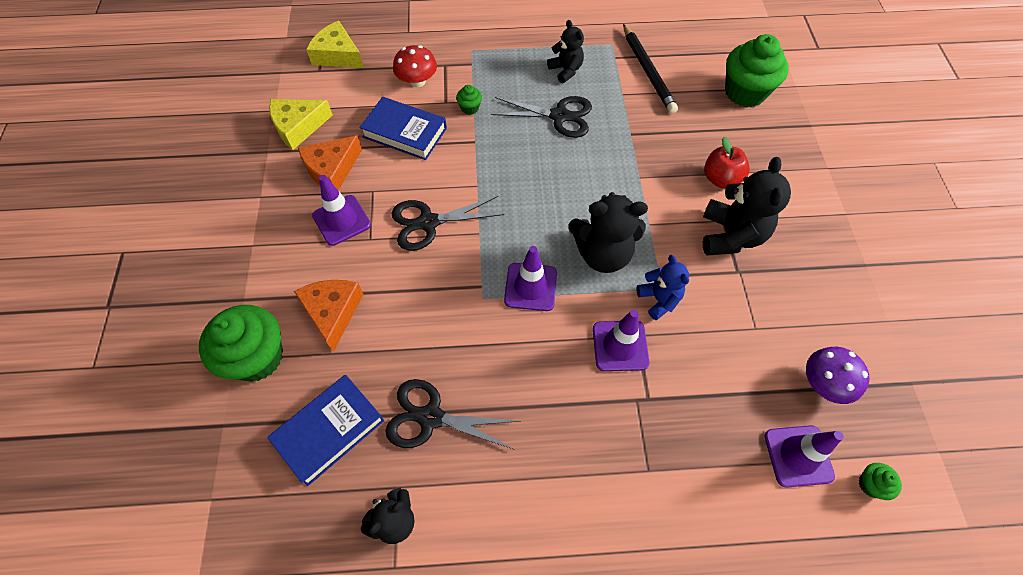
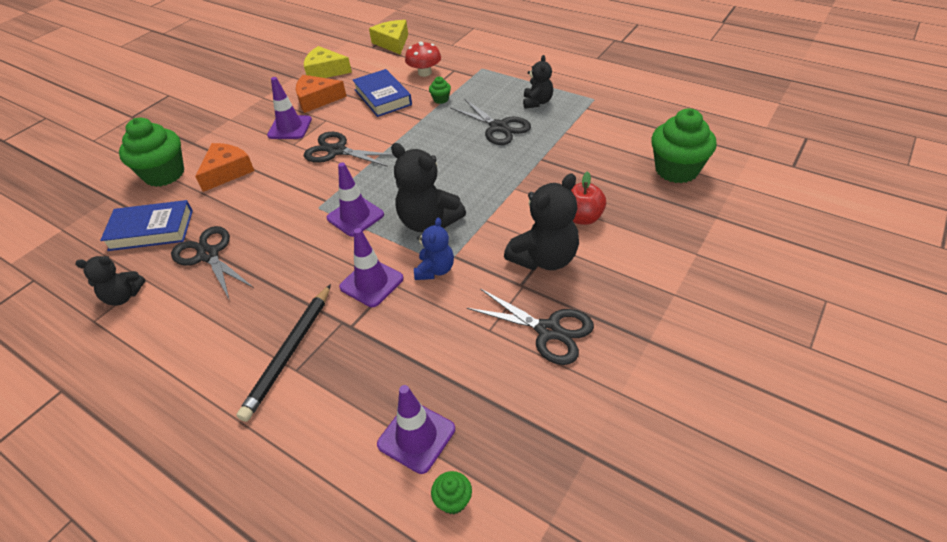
camera: 40 degrees right, 15 degrees down
black pencil [623,24,678,114] -> black pencil moved to [236,284,331,422]
purple mushroom [806,347,870,404] -> none
none -> black scissors [467,288,594,365]

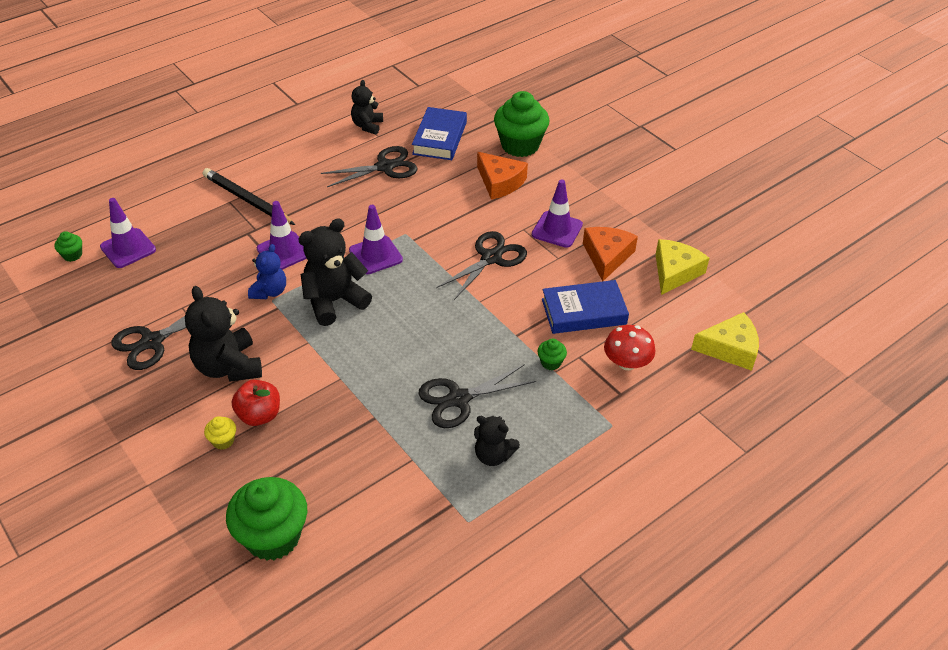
camera: 105 degrees right, 0 degrees up
blue teddy bear [414,218,454,280] -> blue teddy bear turned 105 degrees counterclockwise [248,244,286,299]
none -> yellow cupcake [204,416,236,450]

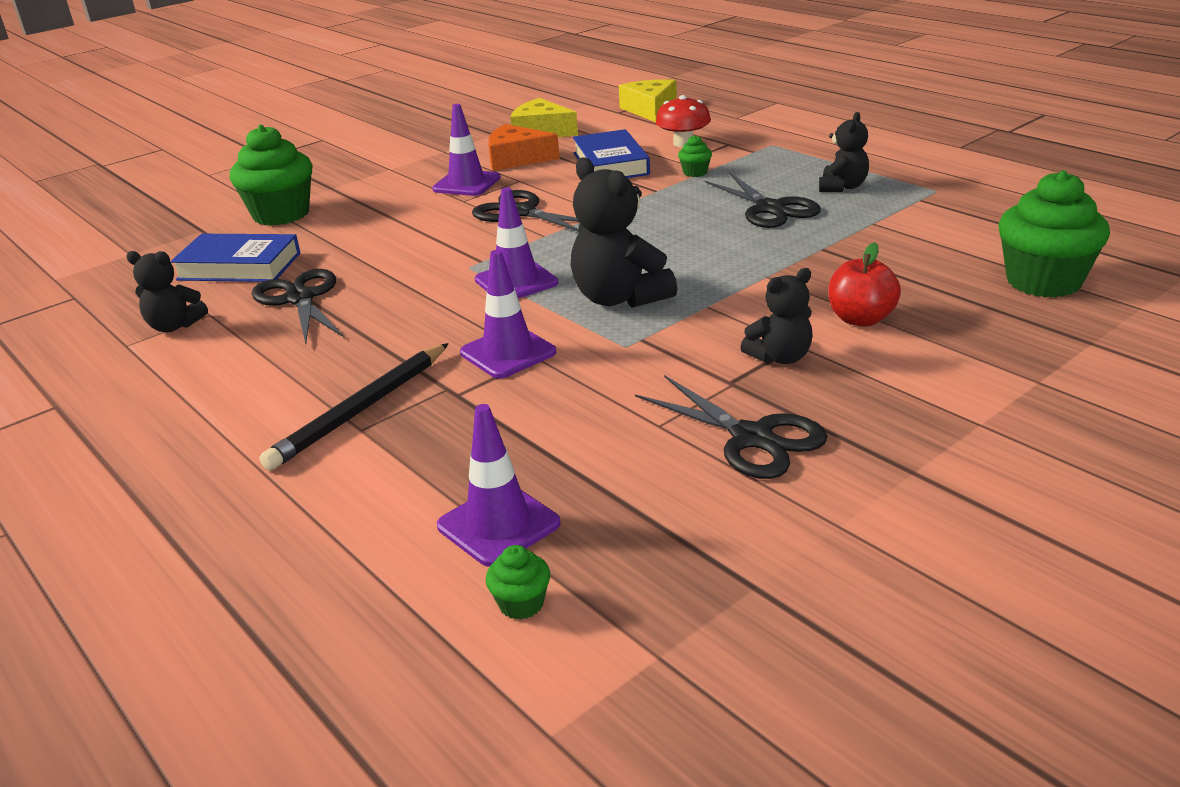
camera: 90 degrees left, 15 degrees down
black teddy bear [185,286,262,382] -> black teddy bear [740,268,813,364], size x0.60
yellow cupcake [204,416,236,450] -> none
blue teddy bear [248,244,286,299] -> none
orange cheese [477,152,528,200] -> none

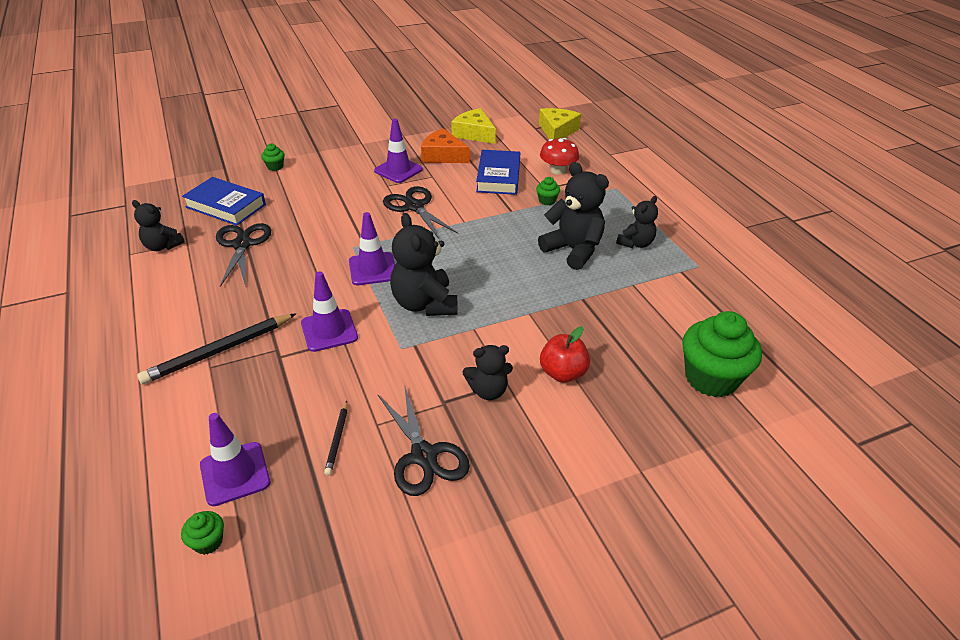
camera: 15 degrees right, 10 degrees up
green cupcake [230,124,313,226] -> green cupcake [261,143,285,171], size x0.43
black scissors [705,173,821,228] -> black teddy bear [538,162,609,270]
none -> black pencil [324,401,348,476]

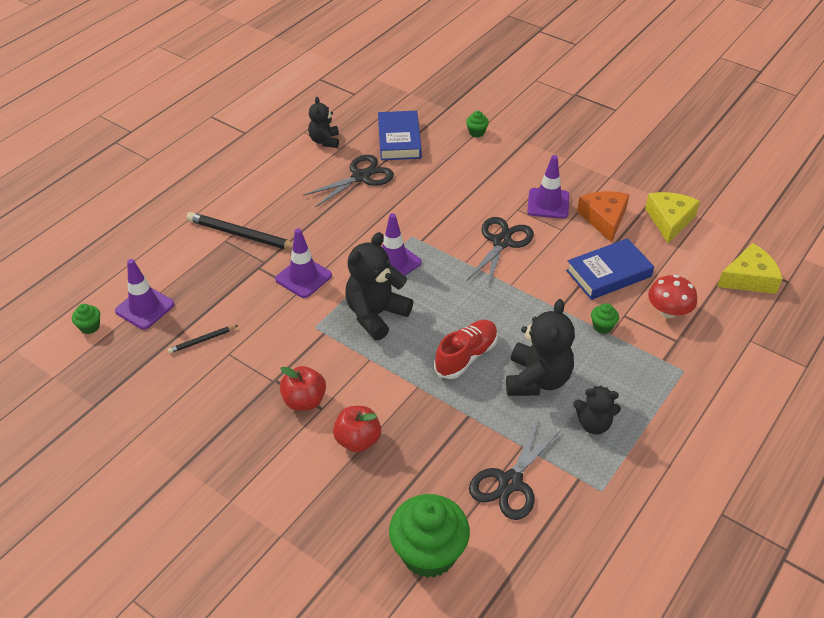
camera: 60 degrees right, 5 degrees up
black scissors [377,385,470,496] -> black scissors moved to [469,420,562,520]
black teddy bear [463,345,513,400] -> red apple [280,366,326,411]
none -> red shoe [434,320,498,379]

